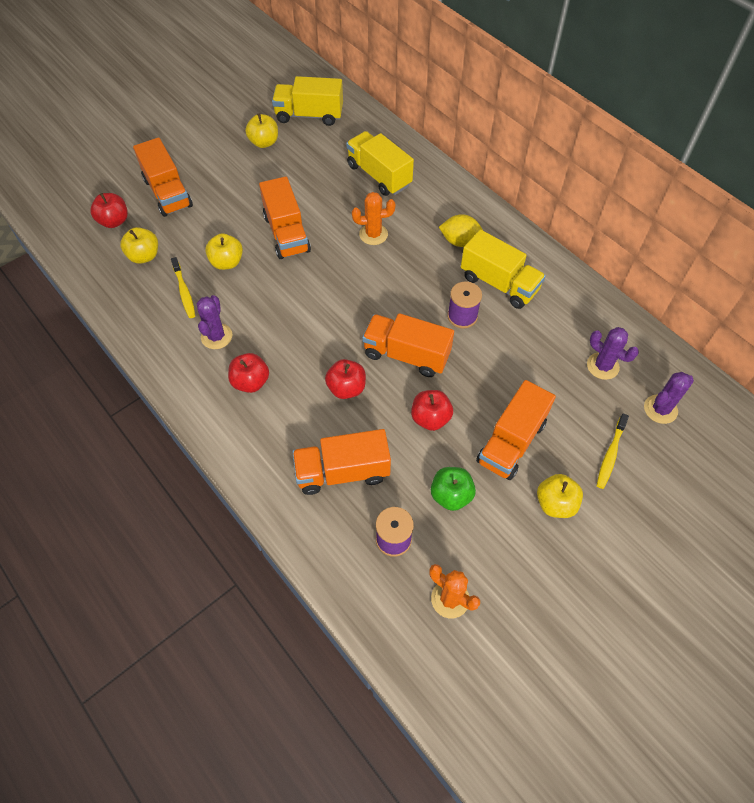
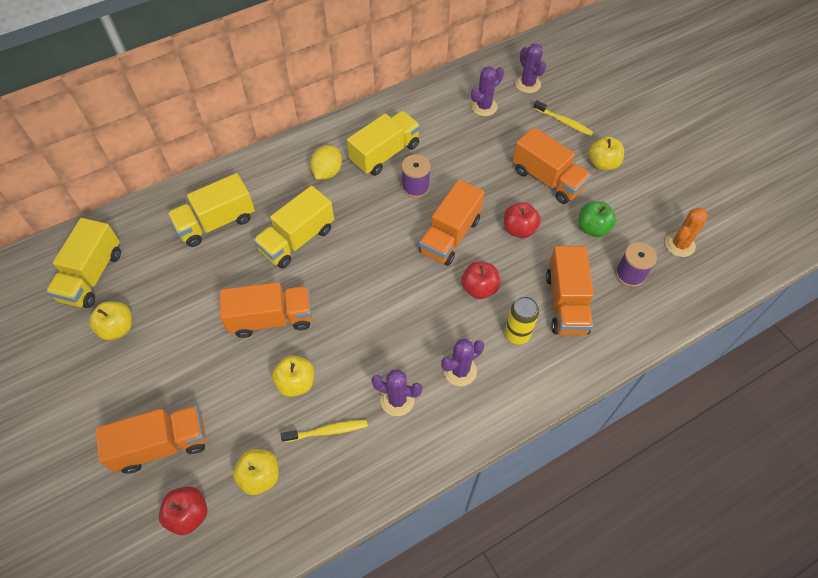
camera: 80 degrees left, 0 degrees up
red apple [228,353,269,393] -> purple cactus [441,339,484,386]
orange cactus [352,192,395,245] -> yellow truck [253,186,334,269]
none -> yellow can [505,296,539,345]

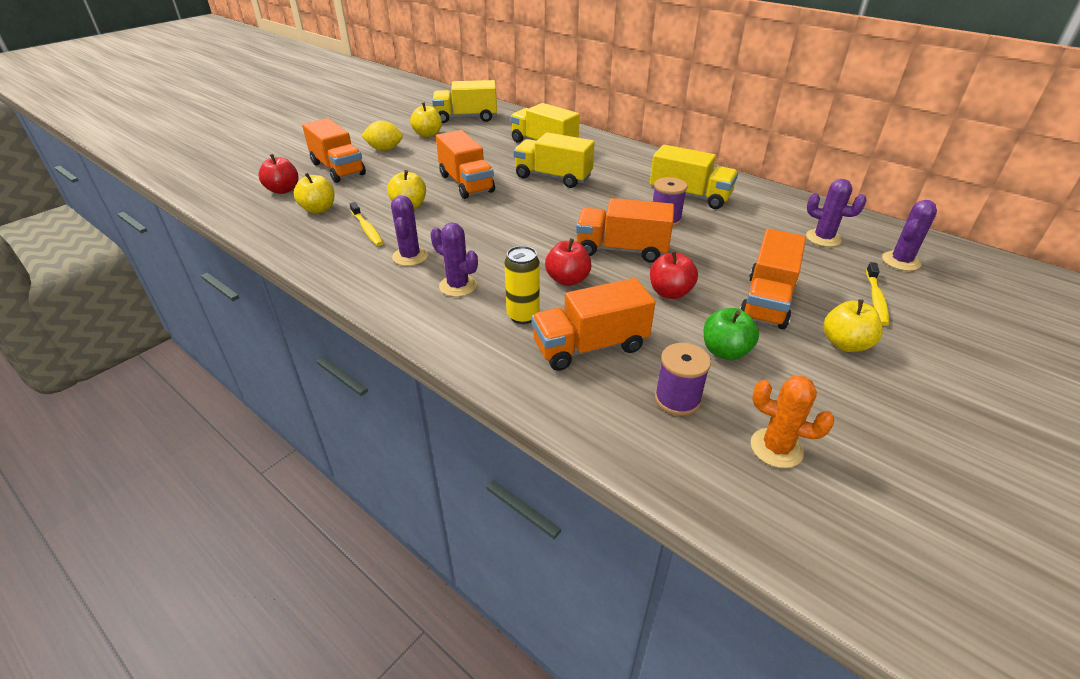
camera: 70 degrees right, 20 degrees down
yellow lemon [310,145,342,179] -> yellow lemon moved to [361,121,403,151]

